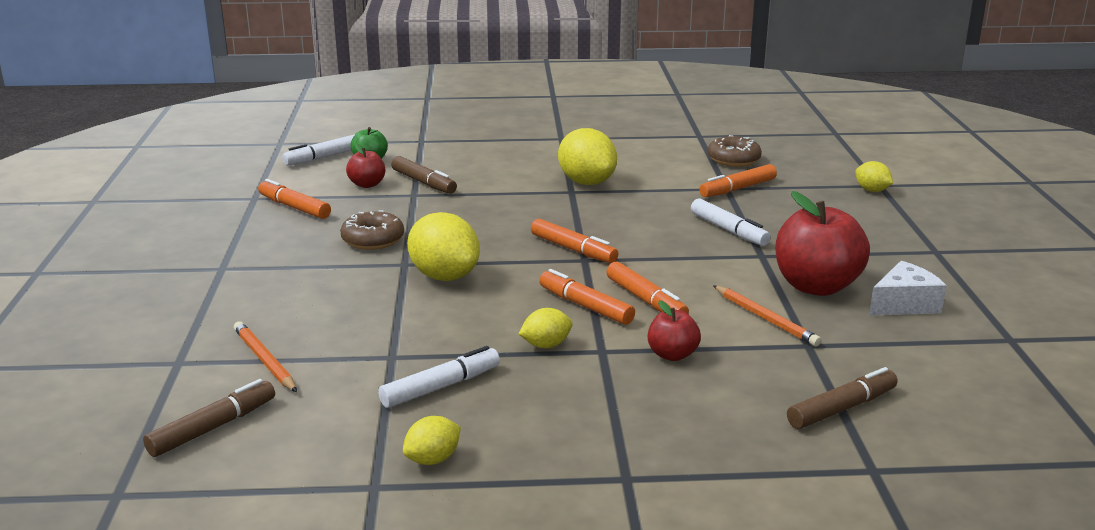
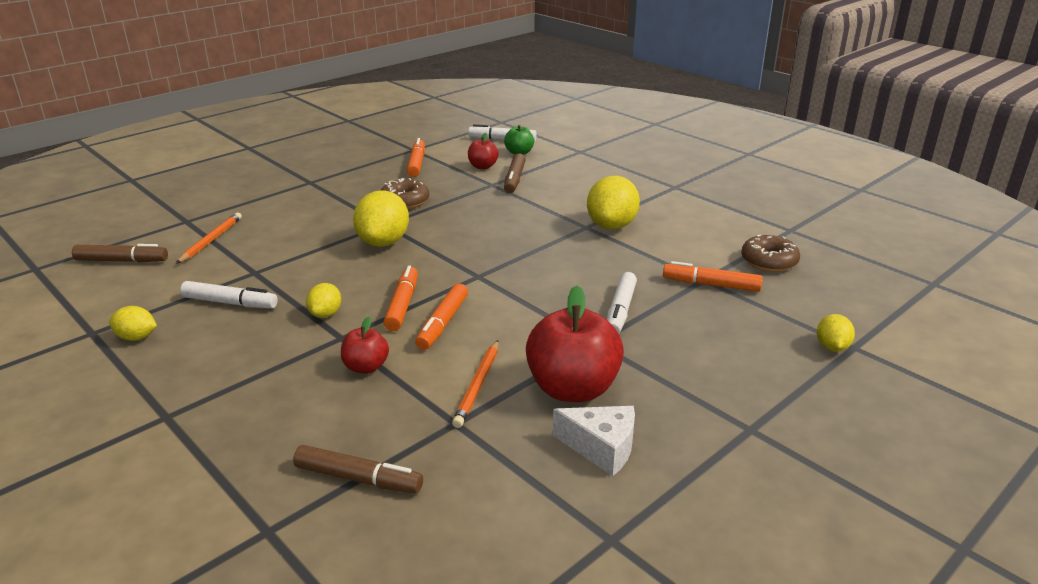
camera: 50 degrees right, 5 degrees up
yellow lemon [519,308,573,348] -> yellow lemon turned 75 degrees clockwise [306,283,341,318]
orange marker [531,219,618,263] -> none

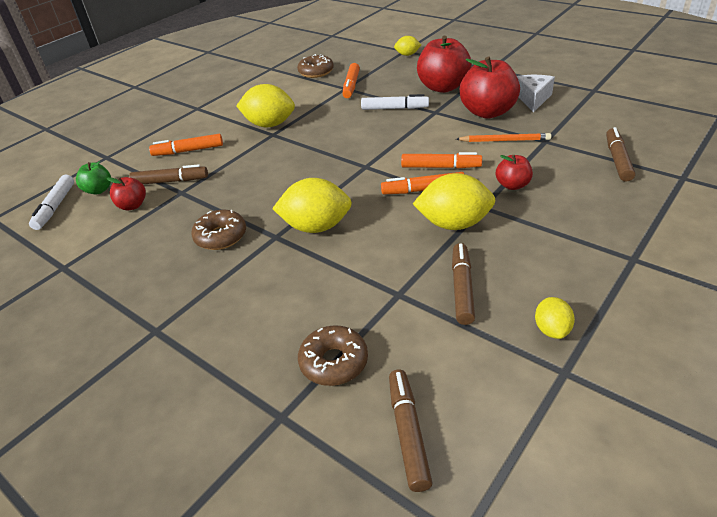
camera: 95 degrees left, 10 degrees up
orange pencil [176,212,242,264] -> brown donut [298,325,368,386]
white marker [180,281,278,308] -> brown marker [452,243,475,325]
yellow lemon [306,283,341,318] -> yellow lemon [413,173,496,230], size x1.87
orange marker [407,138,425,177] -> orange marker moved to [149,134,223,156]
none -> red apple [417,36,472,93]

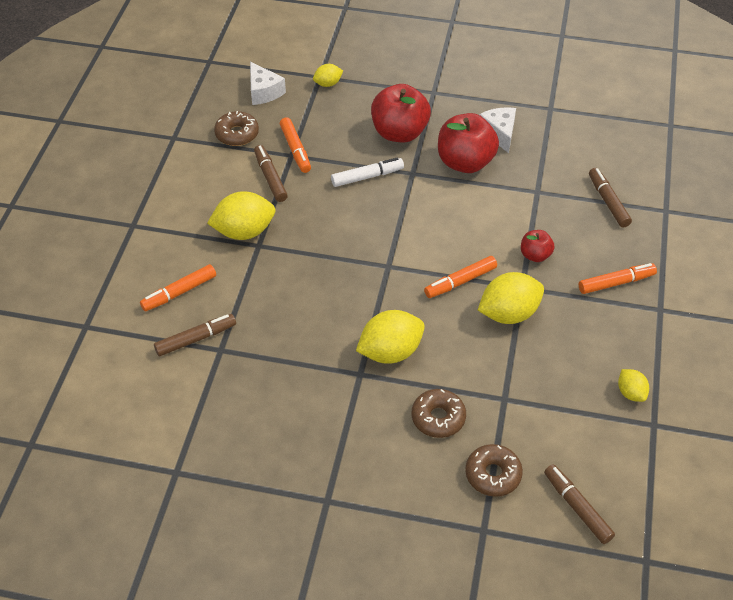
camera: 30 degrees left, 10 degrees up
white marker [29,174,74,230] -> none
green apple [76,161,111,194] -> none
red apple [107,177,146,210] -> none
brown donut [191,210,246,250] -> brown donut moved to [411,389,466,438]
orange marker [401,152,482,168] -> orange marker moved to [579,263,657,294]
brown marker [452,243,475,325] -> brown marker moved to [254,145,288,202]
orange pencil [456,133,551,142] -> none
none -> white cheese [250,62,286,105]

